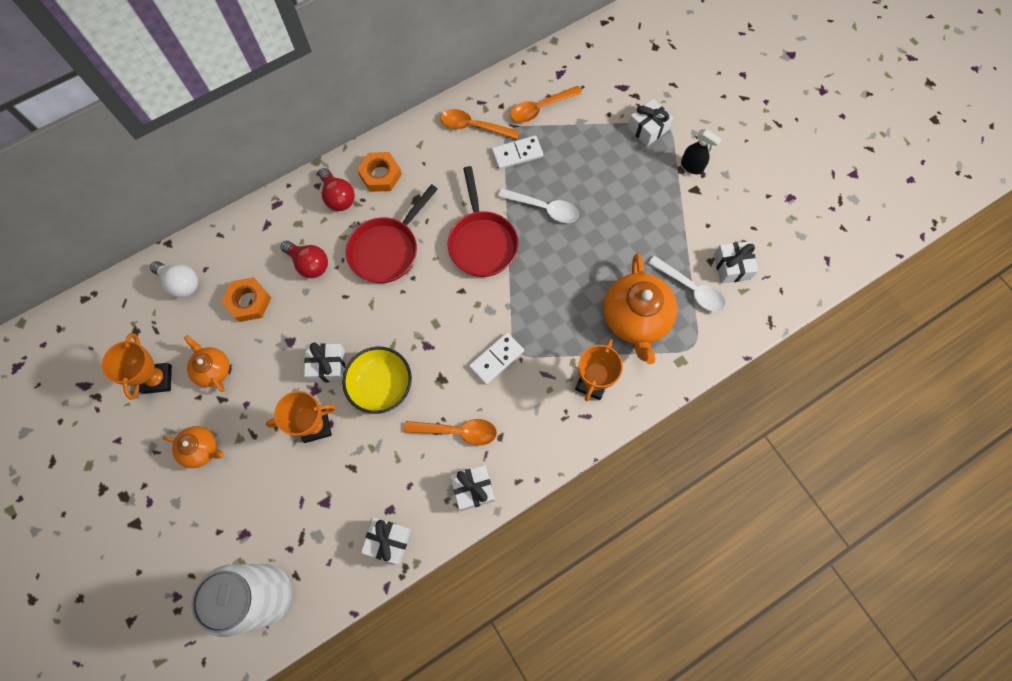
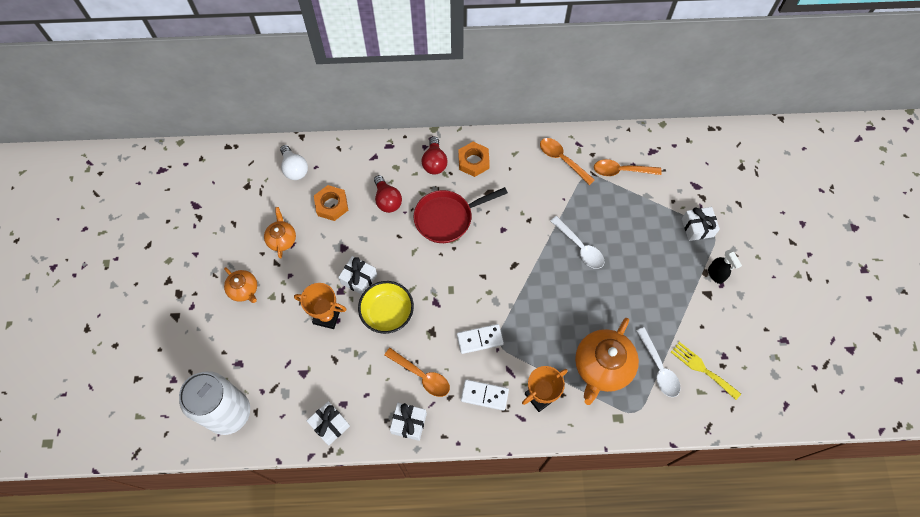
camera: 30 degrees right, 5 degrees down
orange trophy [102,333,172,400] -> none
red pan [448,166,518,277] -> none
white domino [492,135,543,169] -> white domino moved to [461,379,509,411]
white gift [714,241,758,283] -> yellow fork [671,342,741,400]

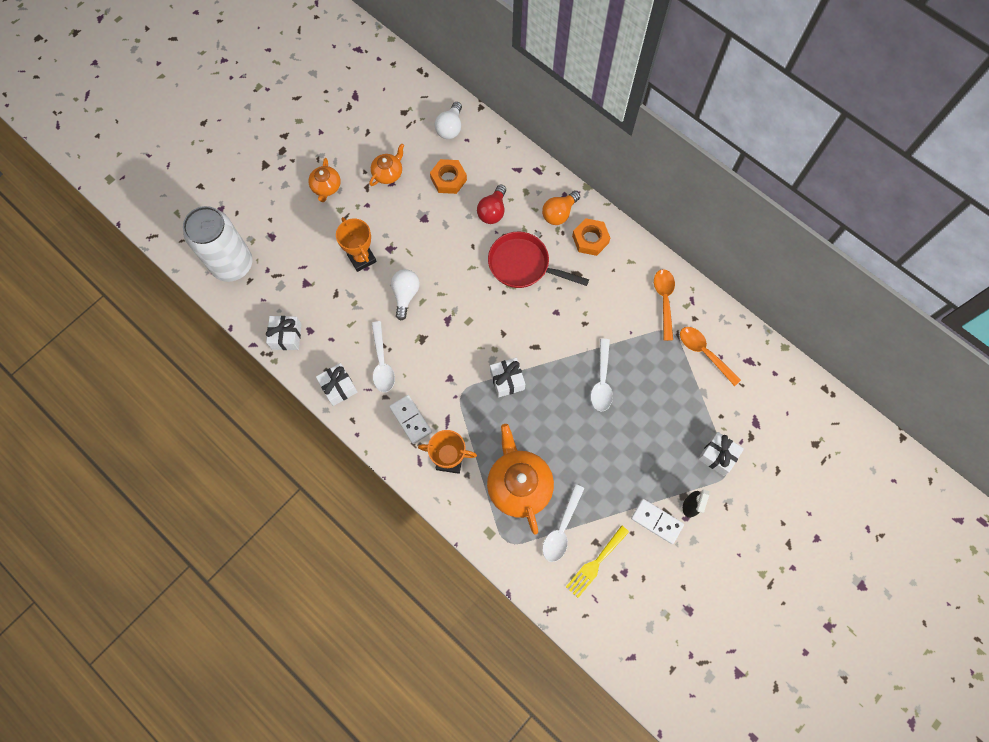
camera: 45 degrees right, 5 degrees up
white gift [338,256,377,295] -> white gift moved to [490,358,525,397]
yellow bowl [358,281,414,334] -> white light bulb [391,269,420,321]
orange spoon [384,348,450,397] -> white spoon [371,321,395,392]
red light bulb [422,137,448,174] -> orange light bulb [542,191,580,225]
white domino [457,324,504,354] -> white domino moved to [631,499,684,544]
orange teapot [575,318,639,405] -> orange teapot turned 90 degrees clockwise [487,424,554,535]
yellow fork [671,342,741,400] -> yellow fork turned 135 degrees counterclockwise [566,525,629,598]

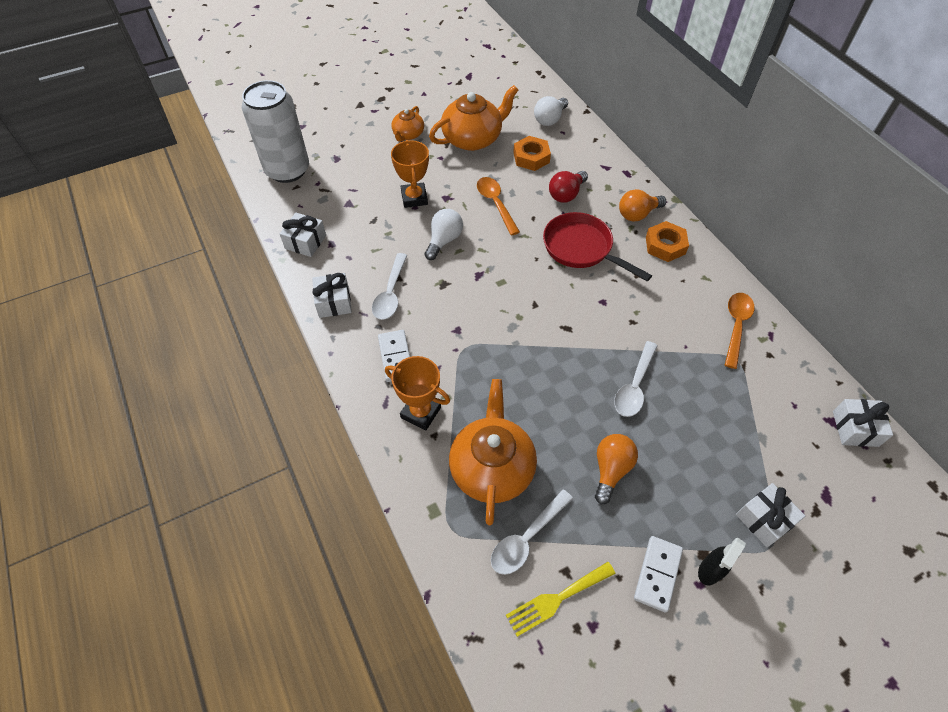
camera: 20 degrees right, 15 degrees down
orange teapot [369,143,404,186] -> orange teapot [429,85,518,151], size x1.83
white gift [490,358,525,397] -> white gift moved to [833,399,893,447]
white domino [631,499,684,544] -> white domino turned 60 degrees clockwise [634,536,683,613]
orange spoon [680,327,741,386] -> orange spoon moved to [477,177,520,235]
none -> orange light bulb [595,434,638,504]

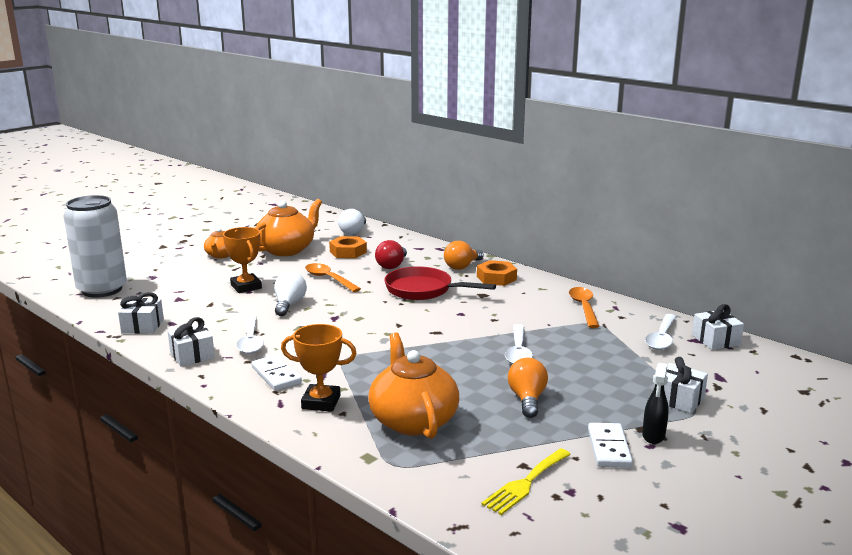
camera: 20 degrees left, 35 degrees down
white spoon [491,490,573,575] -> white spoon moved to [645,314,677,350]

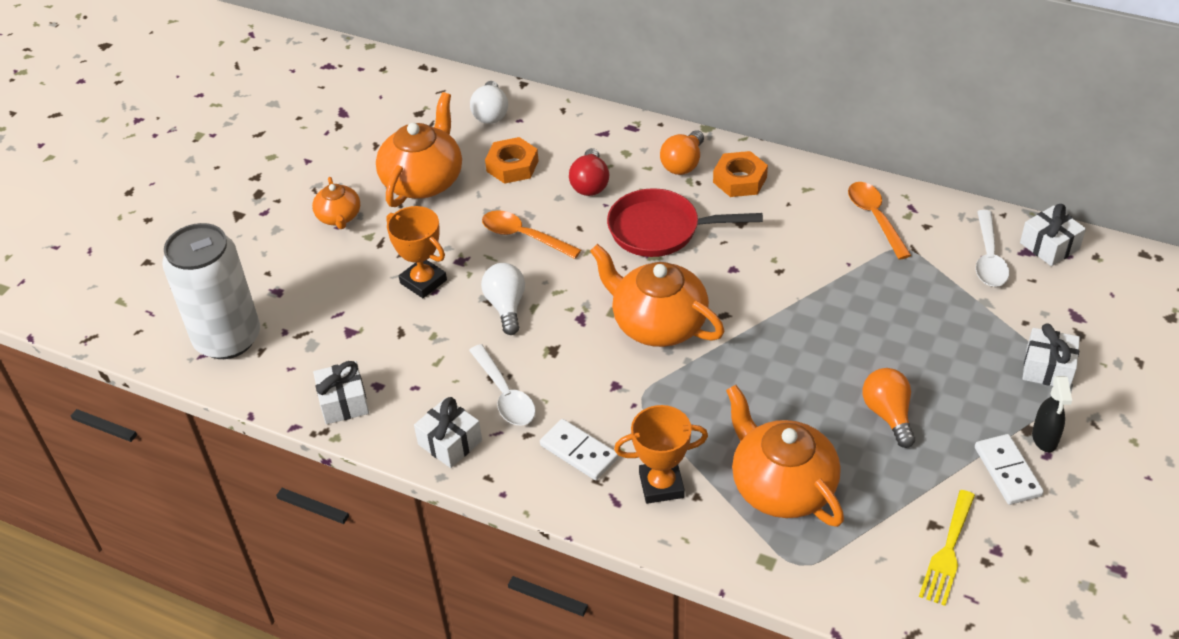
camera: 15 degrees left, 25 degrees up
white spoon [505,324,533,364] -> none
none -> orange teapot [590,244,724,347]

